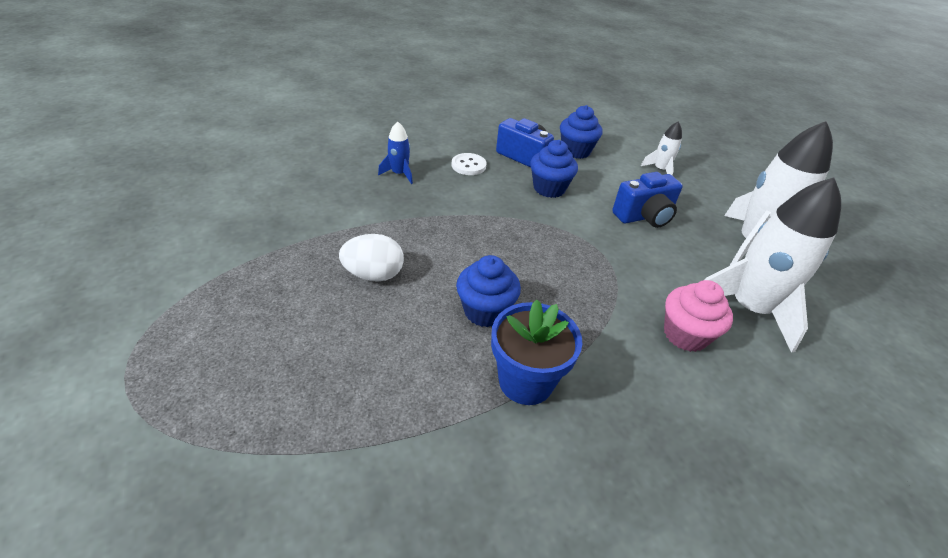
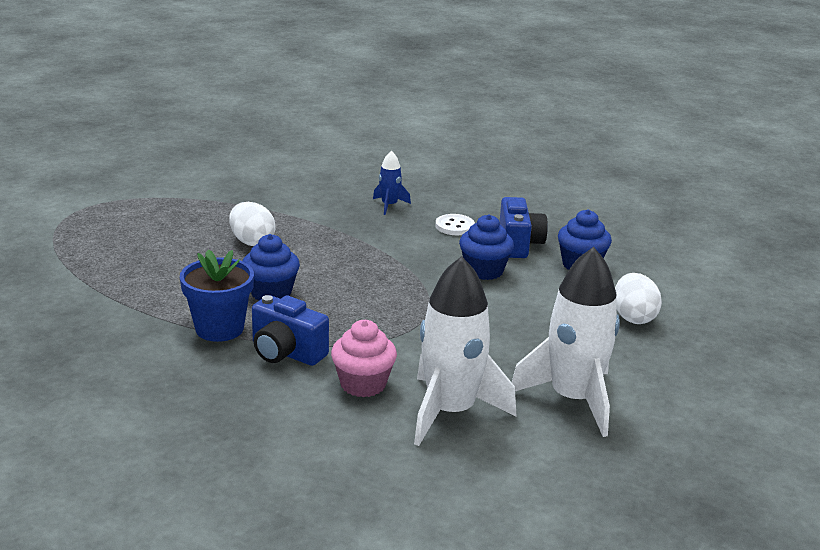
camera: 55 degrees right, 15 degrees down
blue camera [612,172,683,228] -> blue camera moved to [252,295,329,366]
white rocket [641,121,682,175] -> white egg [615,273,662,324]

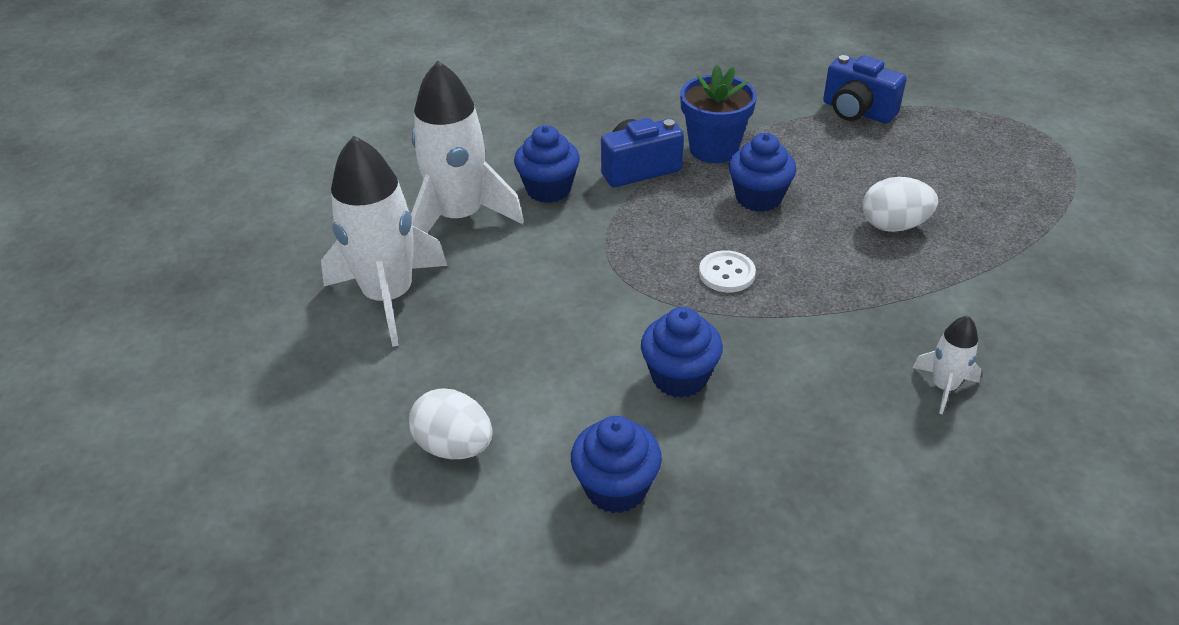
camera: 130 degrees right, 15 degrees up
pink cupcake [331,320,397,397] -> blue cupcake [514,125,580,203]
blue rocket [373,151,411,215] -> white rocket [912,316,982,414]
white button [435,214,475,235] -> white button moved to [699,251,756,292]
blue camera [500,197,548,258] -> blue camera moved to [823,55,907,124]

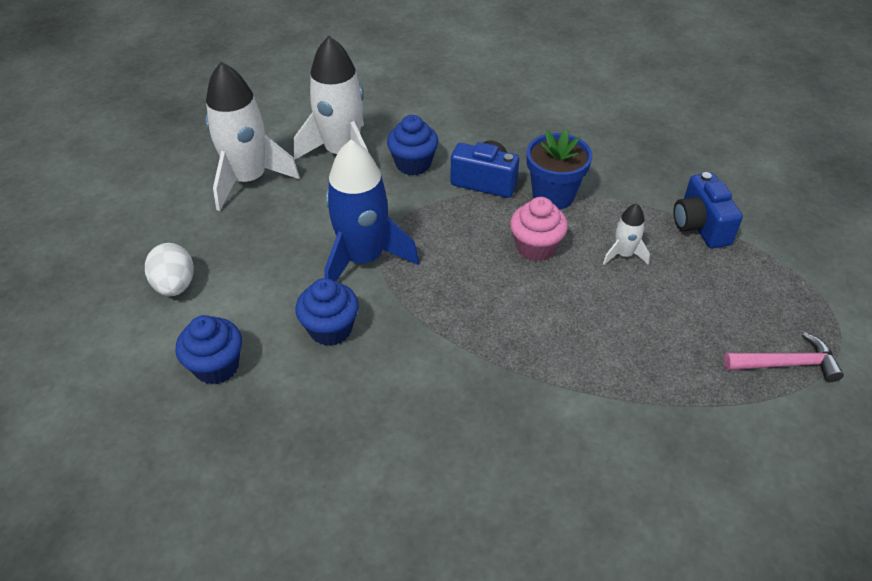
camera: 40 degrees right, 5 degrees up
white button [699,251,756,292] -> none
blue cupcake [729,133,796,212] -> pink cupcake [510,197,568,261]
white egg [863,177,938,232] -> none
white rocket [912,316,982,414] -> white rocket moved to [603,203,650,265]
none -> blue rocket [324,140,419,281]
none -> pink hammer [724,332,844,382]

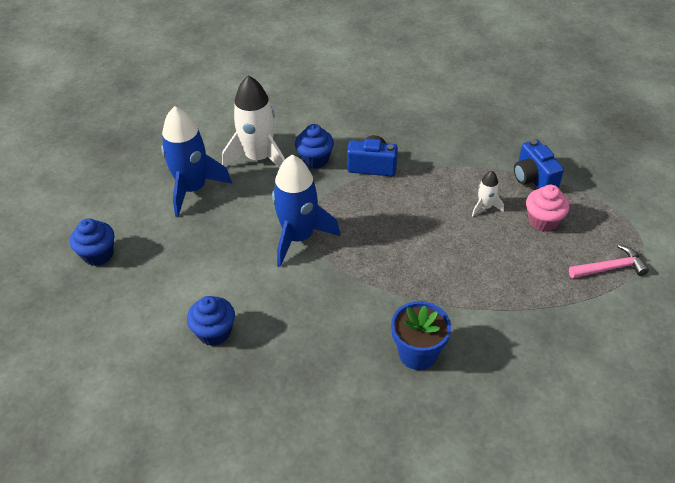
camera: 10 degrees left, 0 degrees up
white egg [145,243,194,296] -> none
white rocket [206,62,300,211] -> blue rocket [161,106,232,217]
blue cupcake [296,278,359,346] -> blue cupcake moved to [70,218,114,266]
pink cupcake [510,197,568,261] -> pink cupcake moved to [526,185,569,232]
blue flower pot [527,129,592,210] -> blue flower pot moved to [391,301,451,370]

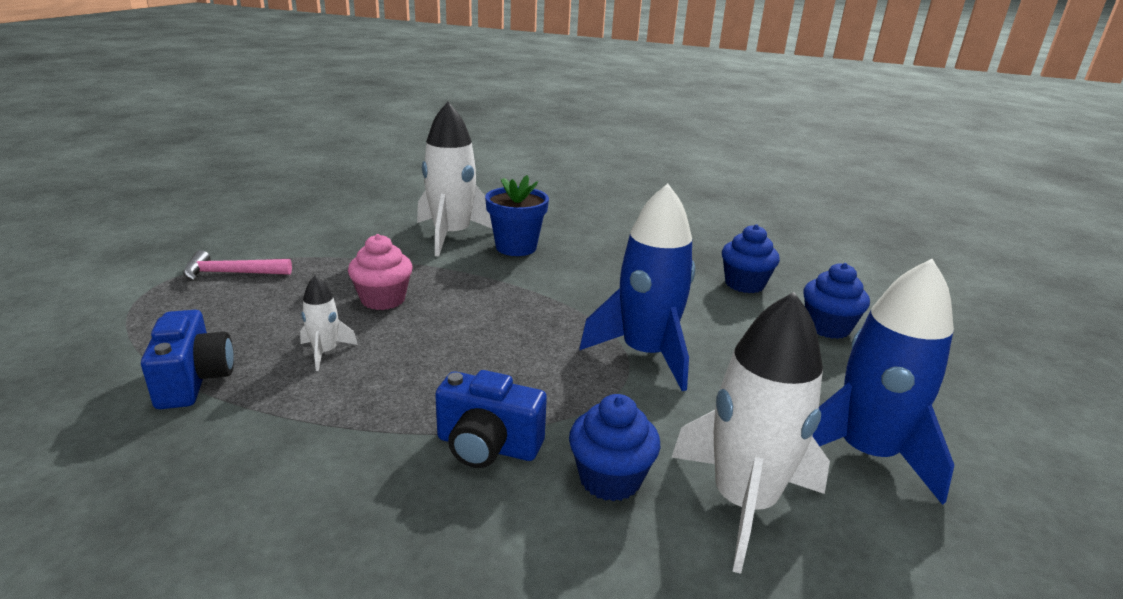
camera: 175 degrees left, 20 degrees down
blue cupcake [70,218,114,266] -> blue cupcake moved to [803,263,870,339]
pink cupcake [526,185,569,232] -> pink cupcake moved to [348,234,413,310]
none -> white rocket [417,102,492,256]

